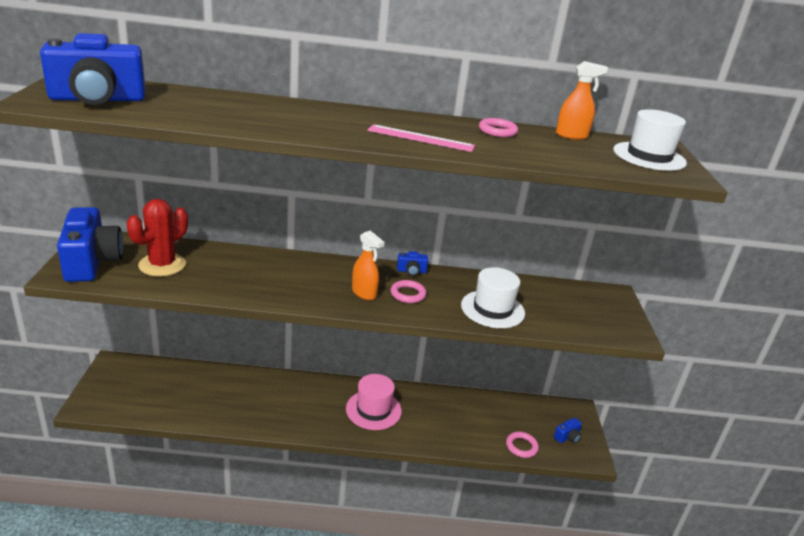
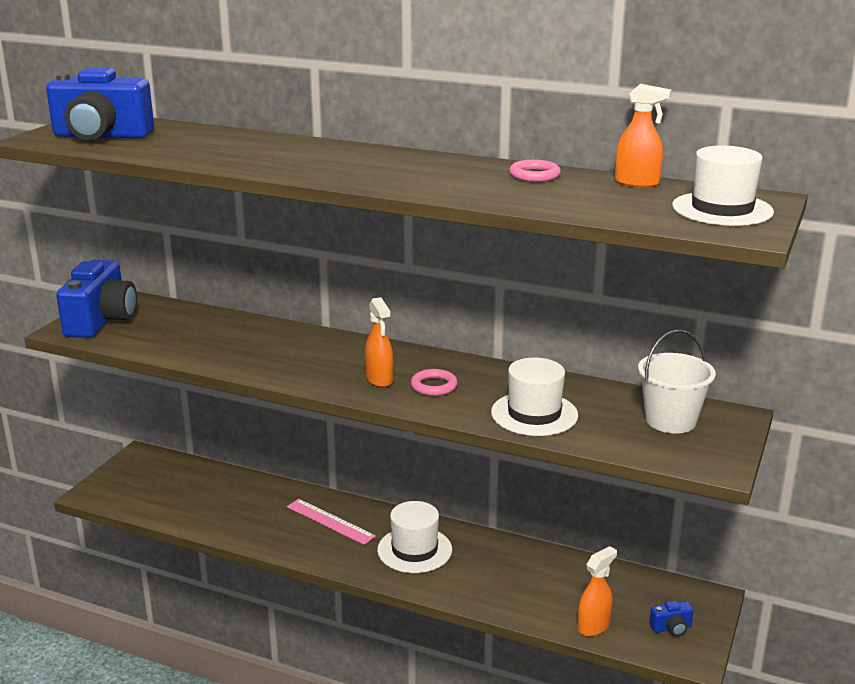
camera: 25 degrees right, 5 degrees down
red cactus [127,199,188,277] -> none
pink hat [346,374,402,430] -> white hat [377,501,452,573]
pink ruler [367,124,475,152] -> pink ruler moved to [287,499,376,545]
blue camera [397,251,428,276] -> none
pink ring [506,432,539,458] -> orange spray bottle [577,546,617,637]
none -> white bucket [638,330,716,434]

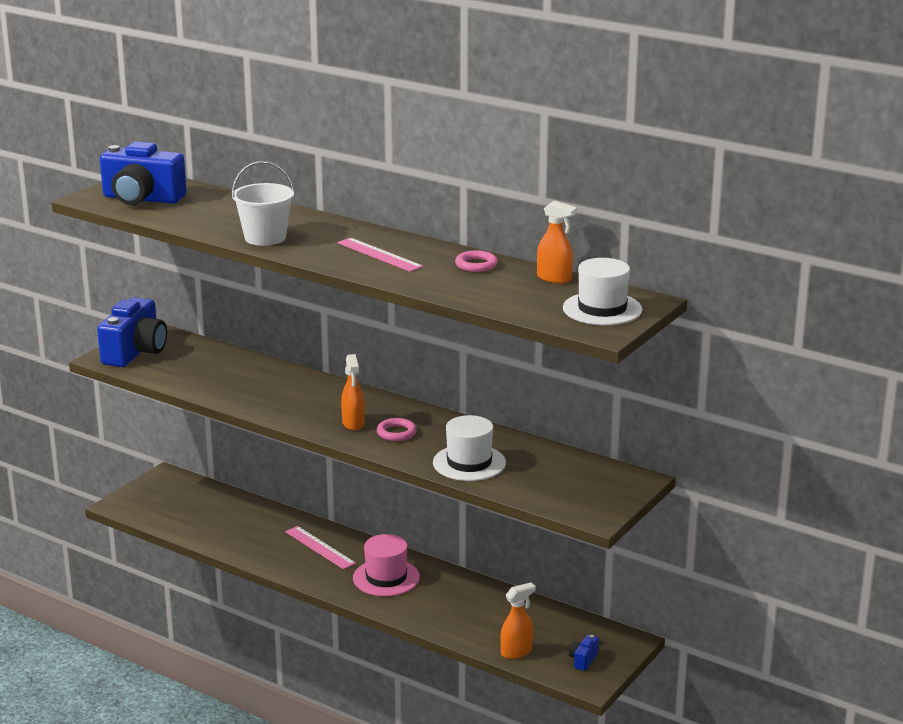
camera: 10 degrees right, 0 degrees up
white hat [377,501,452,573] -> pink hat [353,534,420,596]
white bucket [638,330,716,434] -> white bucket moved to [232,161,294,246]
blue camera [649,601,694,636] -> blue camera turned 120 degrees clockwise [569,635,599,671]
none -> pink ruler [337,238,423,272]

